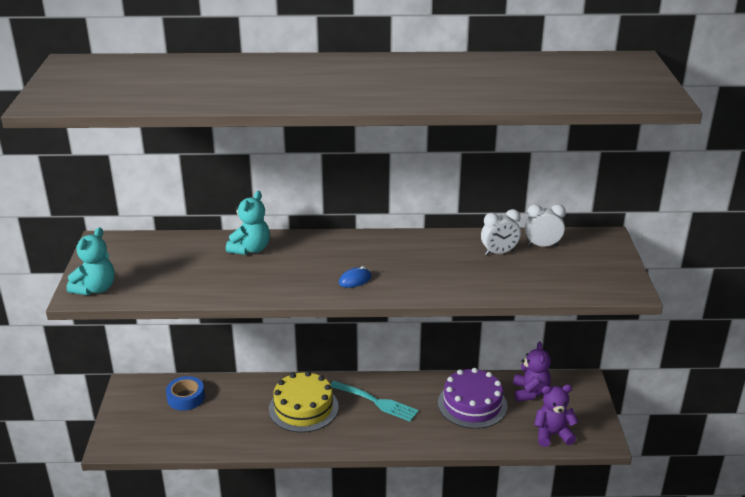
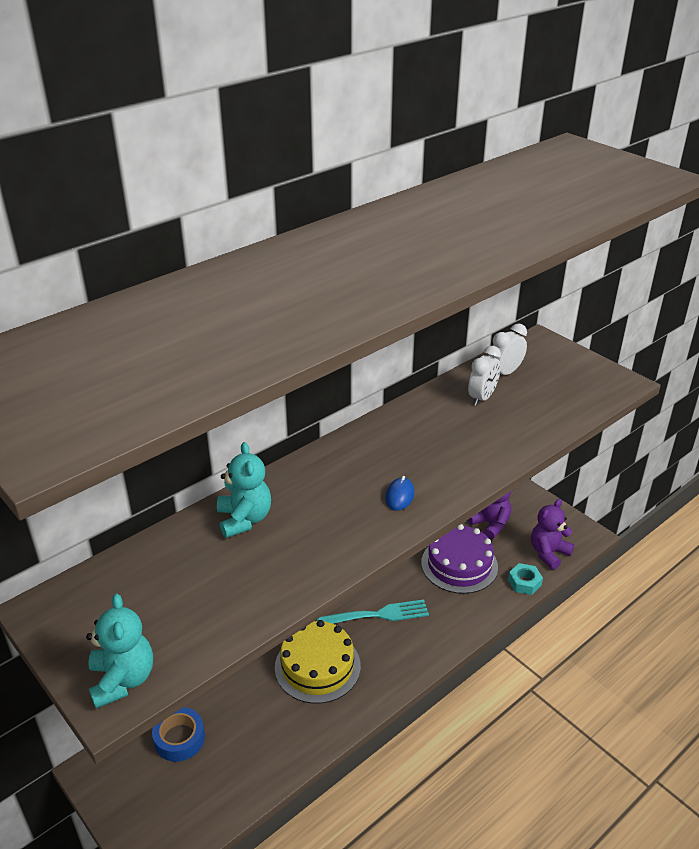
camera: 40 degrees left, 5 degrees up
none -> turquoise nut [508,563,543,595]

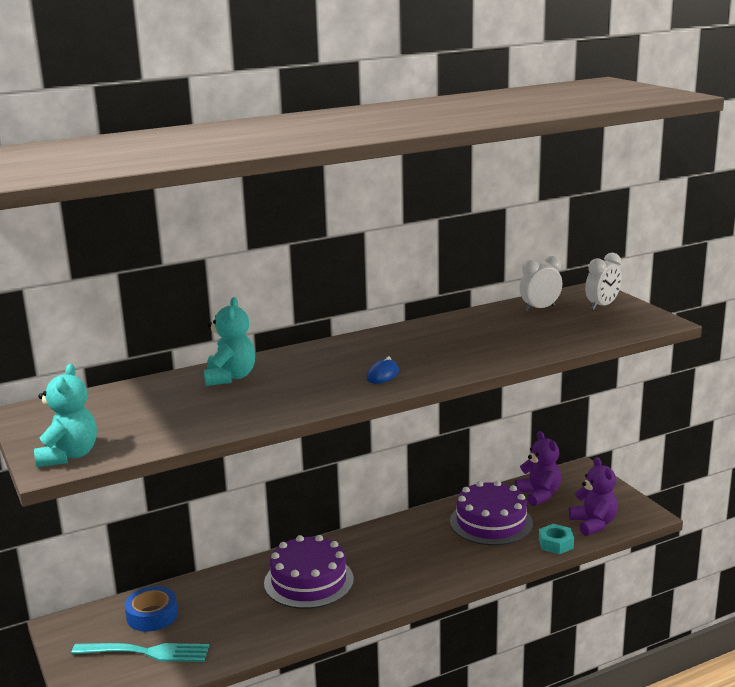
camera: 15 degrees right, 15 degrees down
yellow cake [275,620,361,704] -> purple cake [264,535,354,609]
turquoise fork [317,599,429,624] -> turquoise fork moved to [71,643,209,662]
white clock [468,346,501,406] -> white clock moved to [585,253,622,310]
purple teddy bear [531,499,574,570] -> purple teddy bear turned 105 degrees clockwise [569,457,618,536]

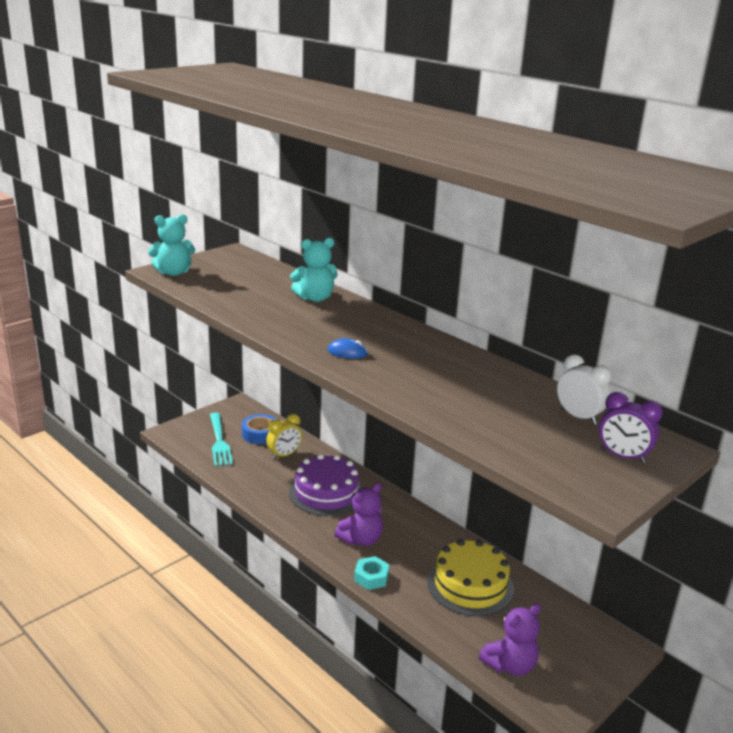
camera: 70 degrees right, 5 degrees up
purple cake [450,480,533,545] -> yellow cake [427,539,514,616]
purple teddy bear [515,431,561,506] -> purple teddy bear moved to [334,483,383,546]
turquoise nut [539,524,574,554] -> turquoise nut moved to [354,556,389,590]
white clock [585,253,622,310] -> purple clock [599,392,663,463]
none -> yellow clock [266,414,302,459]

